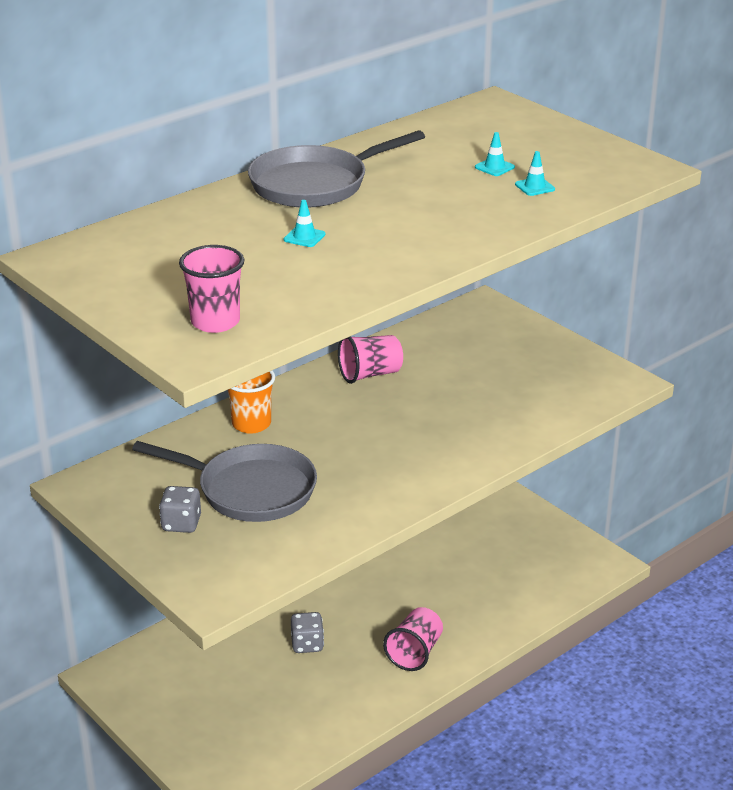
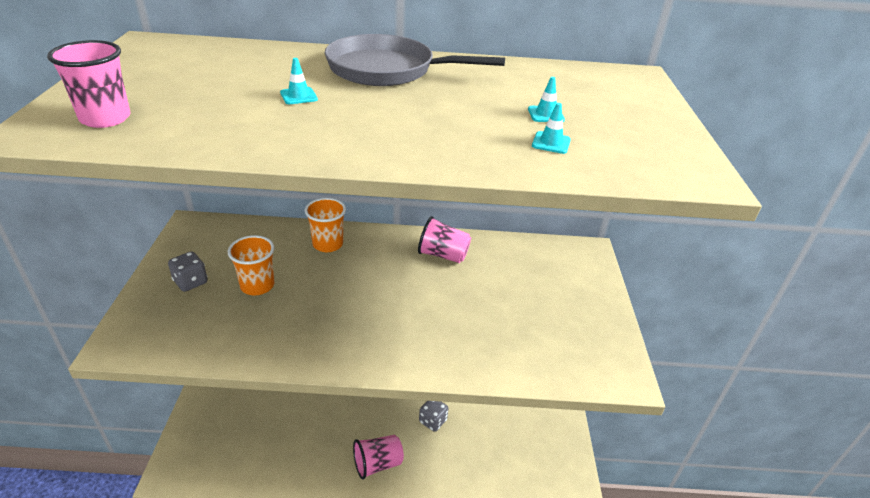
camera: 40 degrees right, 5 degrees up
grey pan [132,441,317,522] -> orange cup [228,235,275,295]
grey dice [291,612,324,653] -> grey dice moved to [419,401,448,432]

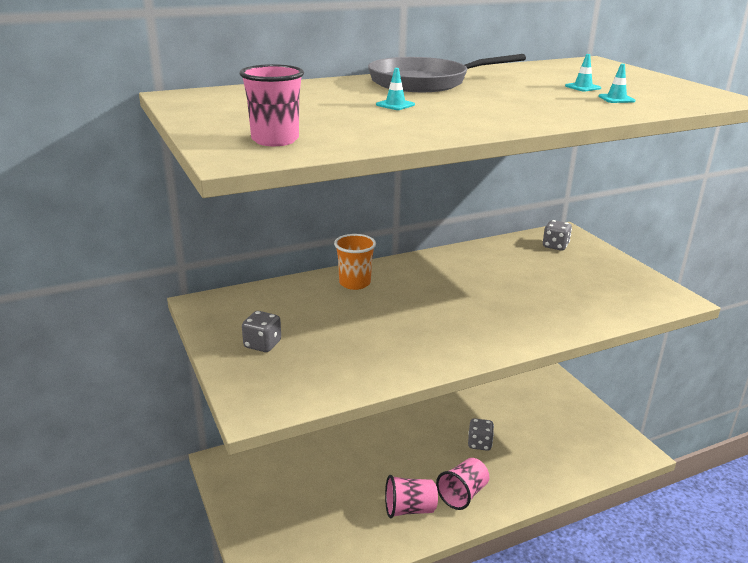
camera: 25 degrees left, 10 degrees down
orange cup [228,235,275,295] -> none
pink cup [418,216,471,263] -> pink cup moved to [385,475,438,518]
none -> grey dice [543,220,572,251]

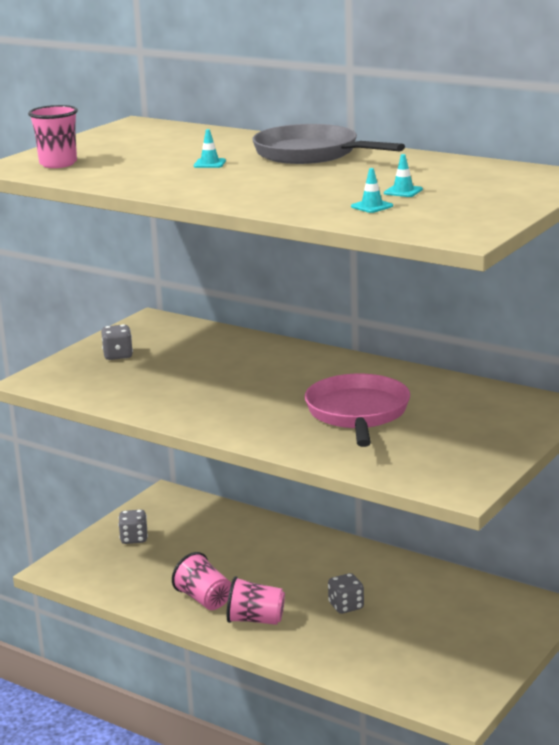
camera: 60 degrees right, 5 degrees down
orange cup [334,234,376,290] -> none
grey dice [543,220,572,251] -> grey dice moved to [118,510,148,544]
none -> pink pan [305,374,410,447]

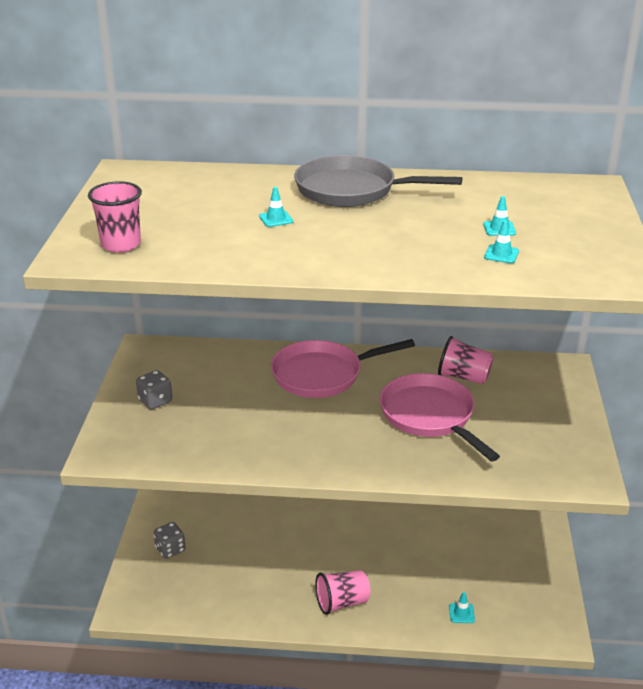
camera: 30 degrees left, 10 degrees up
pink cup [172,552,231,610] -> pink cup moved to [438,336,494,384]
grey dice [328,573,364,614] -> none
none -> pink pan [271,339,415,398]
none -> turquoise traffic cone [449,592,475,623]

